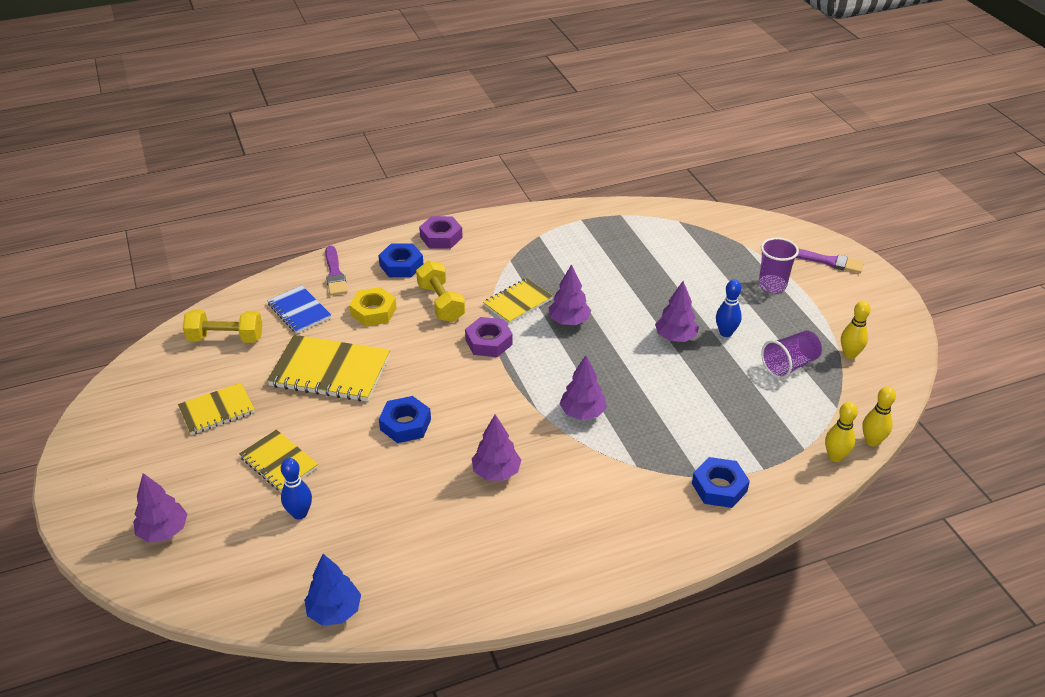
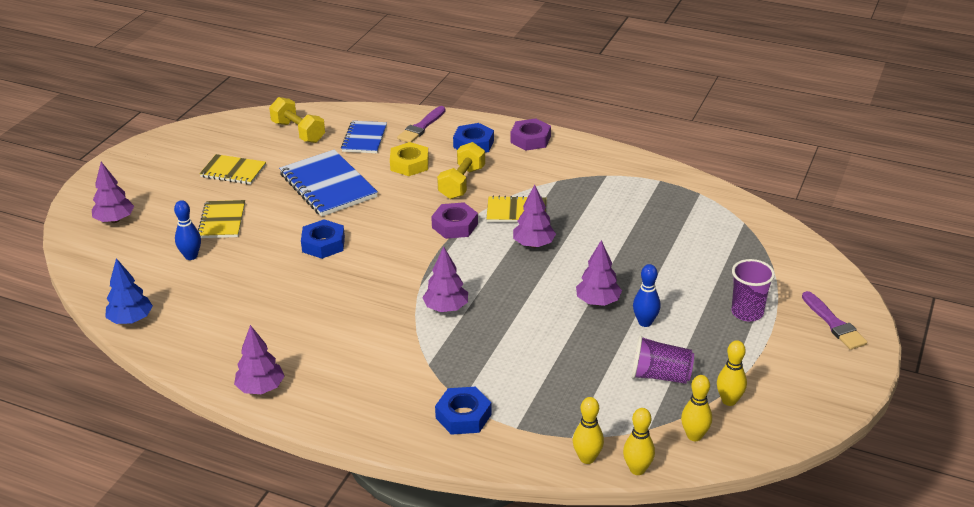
camera: 45 degrees right, 5 degrees down
yellow notebook [267,335,390,402] -> blue notebook [279,150,378,217]
purple tree [472,414,521,481] -> purple tree moved to [234,325,284,394]
none -> yellow bowling pin [681,375,712,441]

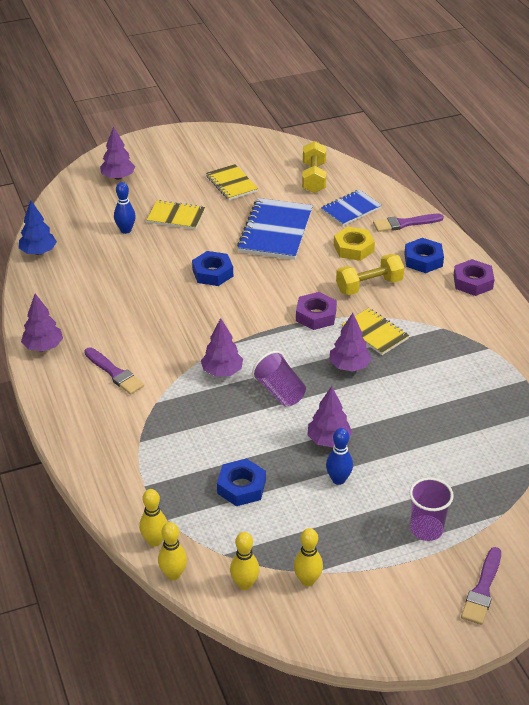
camera: 45 degrees right, 5 degrees up
yellow notebook [198,200,245,238] -> yellow notebook turned 60 degrees clockwise [146,200,205,230]
blue nut [435,387,492,435] -> blue nut moved to [217,459,266,506]
purple cup [632,335,694,384] -> purple cup moved to [252,351,306,406]
none -> purple brush [84,347,144,395]

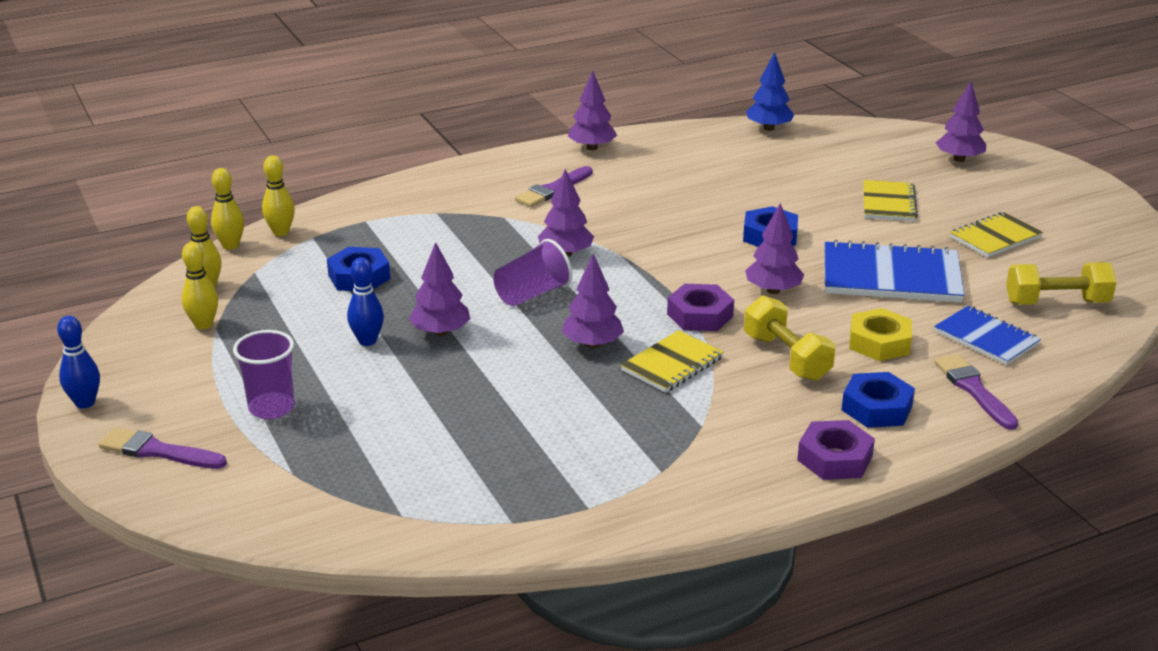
camera: 85 degrees right, 10 degrees down
blue bowling pin [114,182,136,234] -> blue bowling pin moved to [57,316,100,409]
none -> purple tree [745,203,804,294]

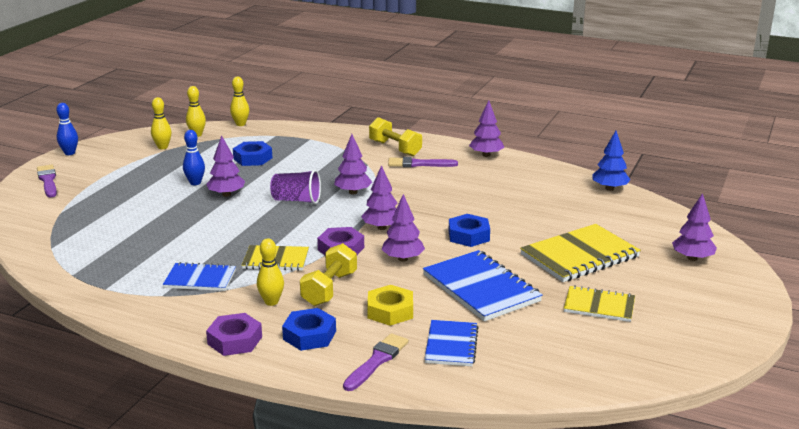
camera: 50 degrees right, 5 degrees down
purple cup [233,330,295,419] -> none
yellow bowling pin [262,155,295,236] -> yellow bowling pin moved to [257,238,284,306]
purple tree [562,254,624,348] -> purple tree moved to [361,165,398,230]
yellow notebook [863,180,918,221] -> yellow notebook [520,224,641,282], size x1.65
yellow dumbbell [1006,262,1117,305] -> yellow dumbbell moved to [369,117,422,156]
none -> blue notebook [163,262,236,291]

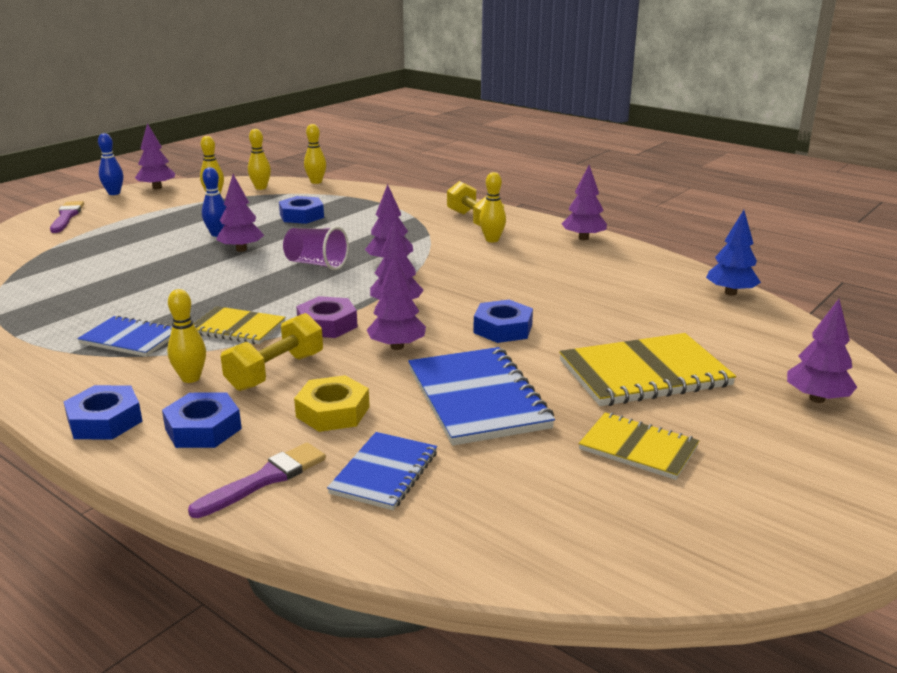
camera: 15 degrees right, 0 degrees up
purple nut [206,313,262,356] -> blue nut [64,385,143,440]
purple brush [388,157,458,167] -> yellow bowling pin [479,172,506,243]
none -> purple tree [135,123,175,189]

